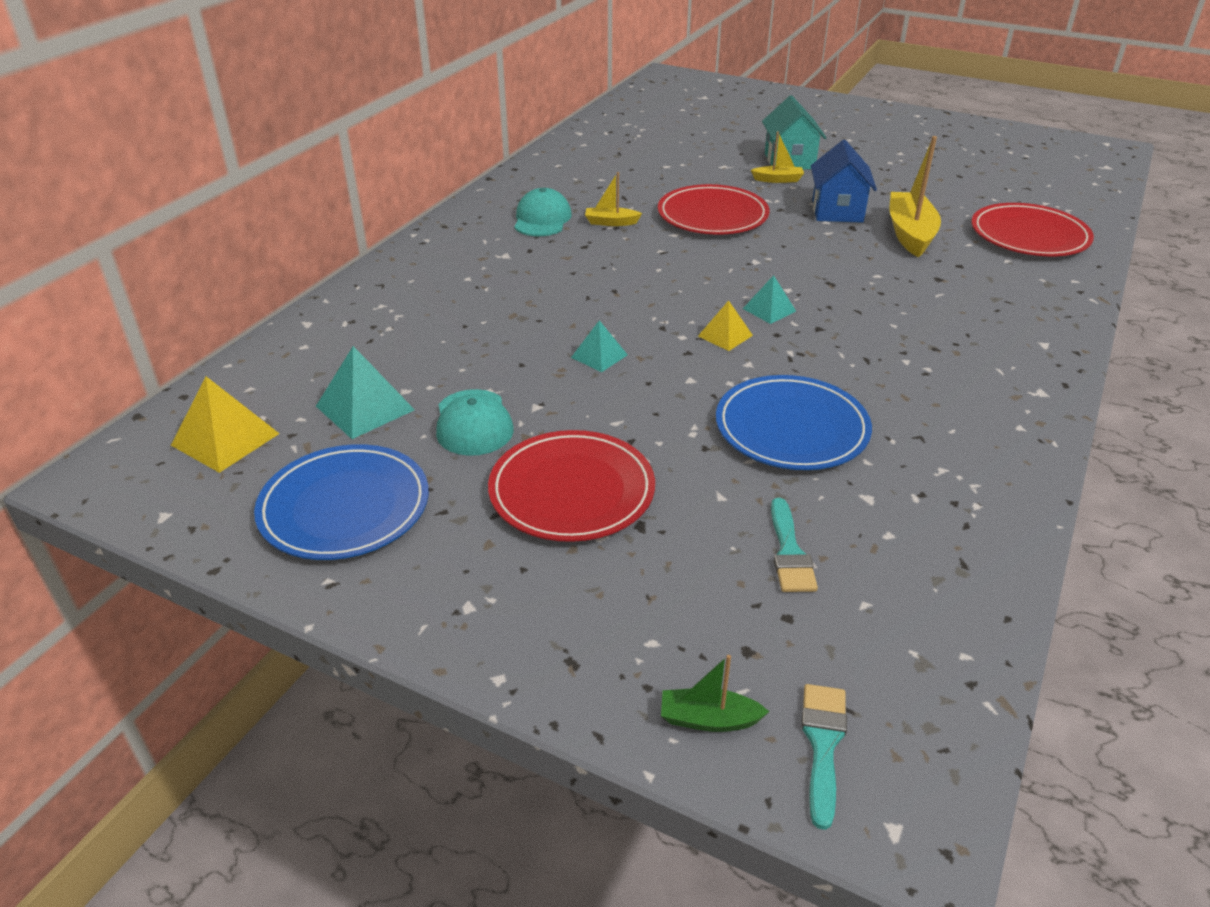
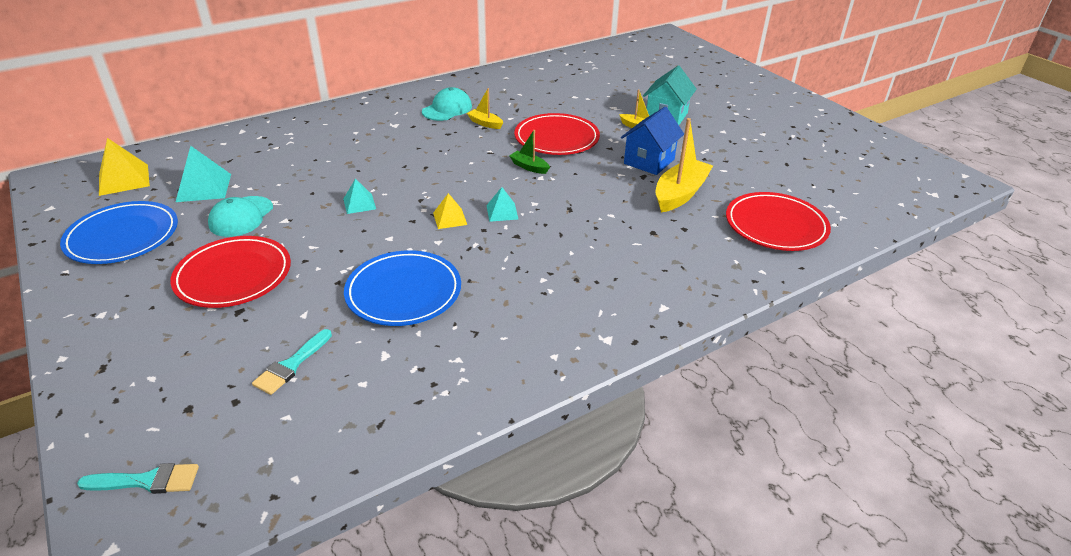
camera: 30 degrees right, 0 degrees up
green boat [661,655,769,732] -> green boat moved to [509,130,550,174]
turquoise brush [802,684,847,830] -> turquoise brush turned 45 degrees clockwise [77,463,199,494]

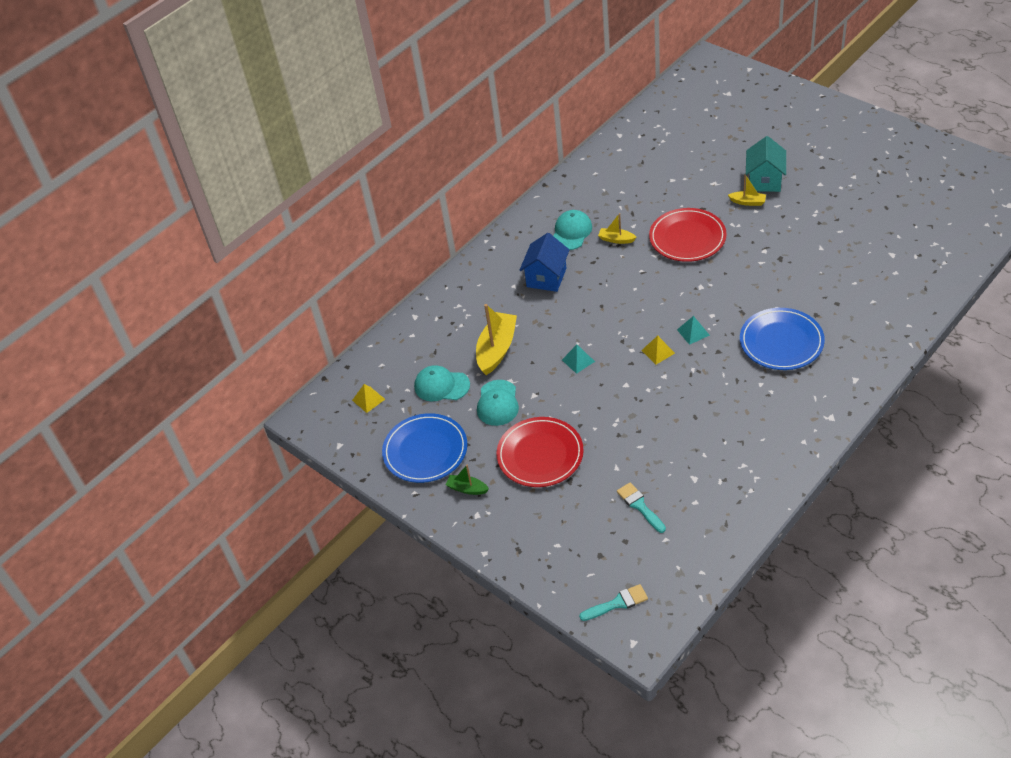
camera: 10 degrees left, 10 degrees up
yellow pyramid [99,138,150,196] -> yellow pyramid [352,384,385,413], size x0.61
turquoise pyramid [176,146,231,202] -> turquoise cap [414,365,470,401]
turquoise brush [252,329,332,395] -> turquoise brush turned 135 degrees clockwise [617,482,666,533]
blue plate [344,250,461,326] -> blue plate moved to [740,308,825,370]
green boat [509,130,550,174] -> green boat moved to [446,465,489,495]
blue house [621,107,684,175] -> blue house moved to [520,233,569,292]
yellow boat [656,118,713,212] -> yellow boat moved to [476,304,517,375]
red plate [726,192,831,251] -> none

